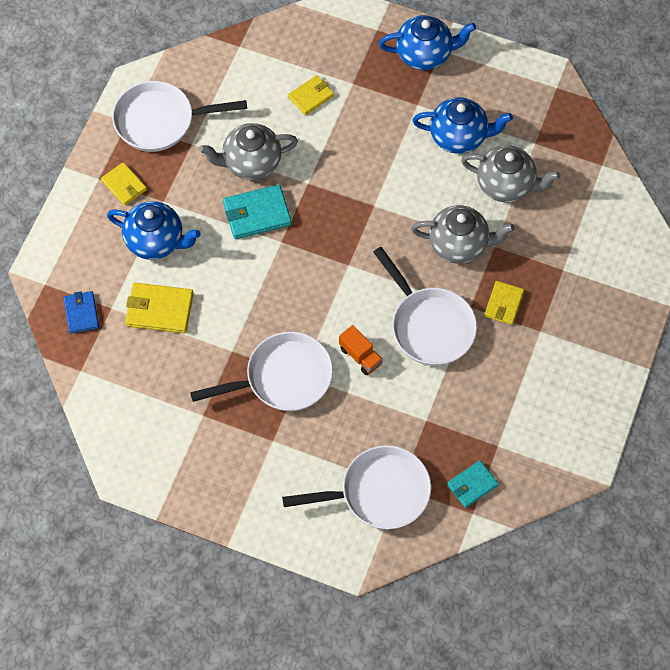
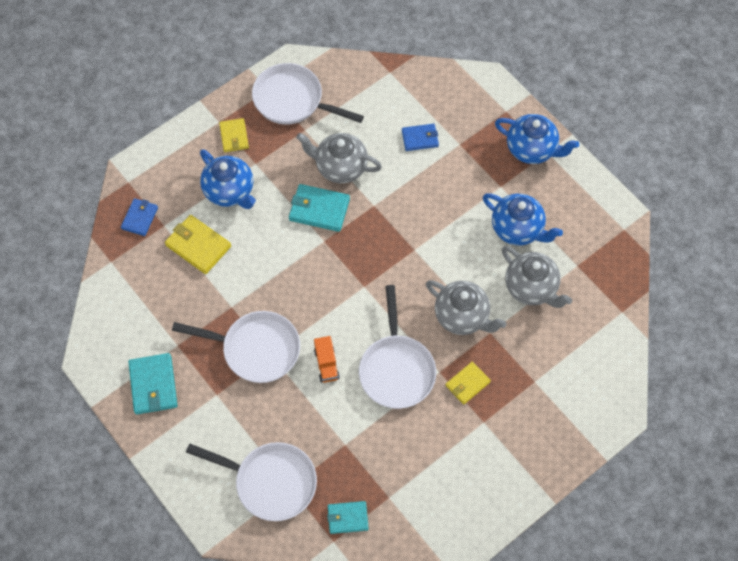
camera: 30 degrees right, 0 degrees up
yellow wallet [288,75,334,115] -> blue wallet [402,124,439,151]
none -> turquoise wallet [128,353,178,414]

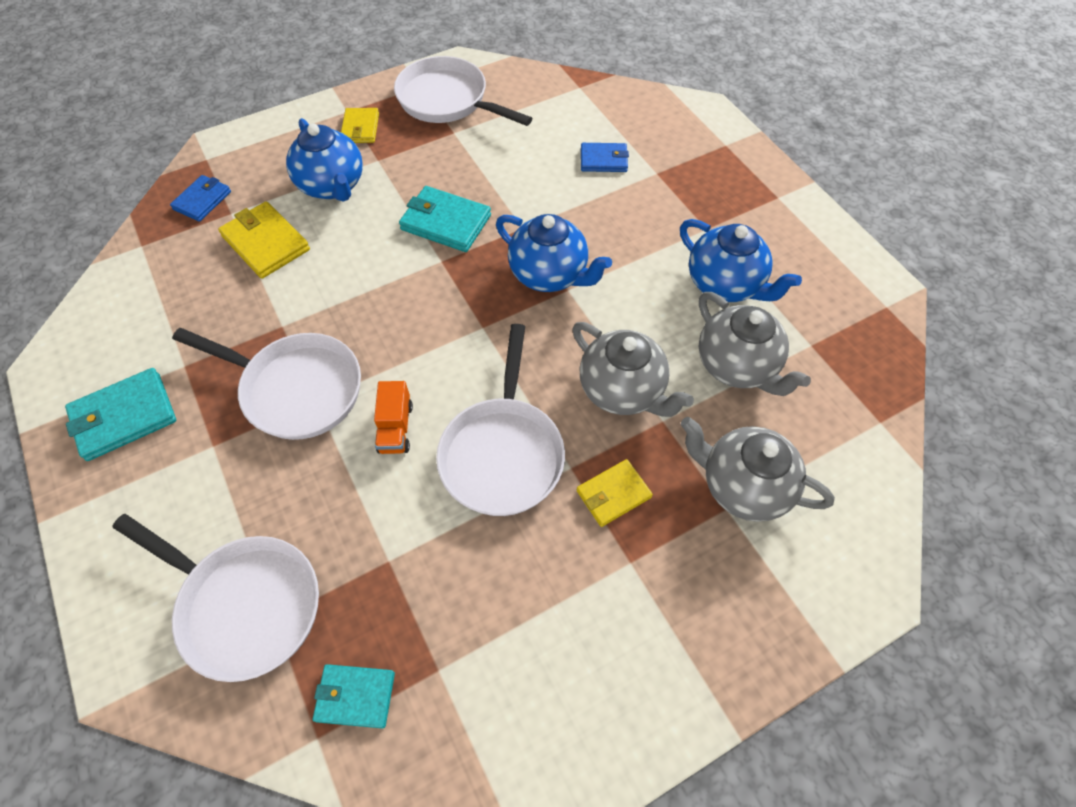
camera: 10 degrees right, 5 degrees down
turquoise wallet [128,353,178,414] -> turquoise wallet turned 60 degrees clockwise [65,368,176,461]
grey teapot [296,133,382,183] -> grey teapot moved to [681,417,835,522]
blue teapot [495,114,579,164] -> blue teapot moved to [496,214,612,292]

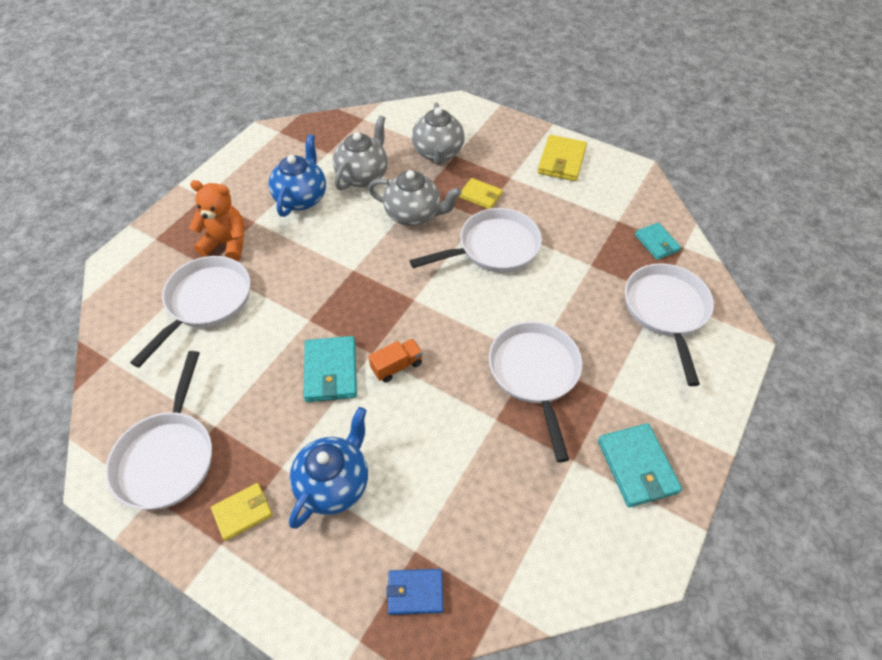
camera: 120 degrees left, 5 degrees down
turquoise wallet [65,368,176,461] -> turquoise wallet turned 45 degrees clockwise [598,423,682,507]
yellow wallet [218,201,310,279] -> yellow wallet moved to [537,135,587,181]
orange truck [374,381,413,454] -> orange truck moved to [368,339,423,383]
blue teapot [496,214,612,292] -> none
grey teapot [572,322,694,417] -> grey teapot turned 90 degrees clockwise [368,170,462,226]
blue wallet [581,143,629,172] -> white pan [130,256,250,368]
none -> orange teddy bear [189,180,244,261]

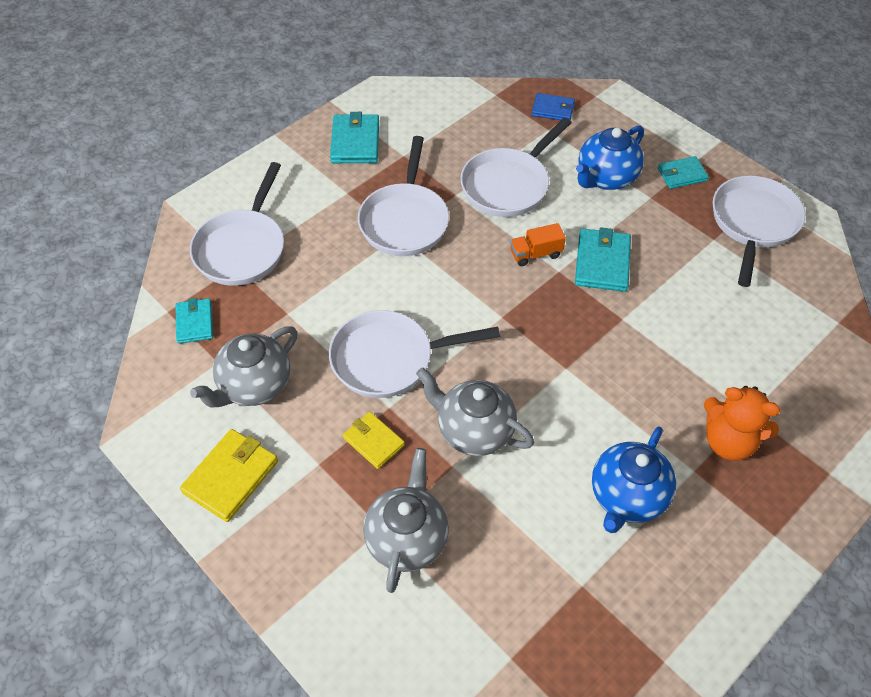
camera: 165 degrees left, 0 degrees up
white pan [130,256,250,368] -> white pan moved to [460,118,572,217]
yellow wallet [211,483,273,541] -> turquoise wallet [658,156,709,189]
grey teapot [333,115,388,191] -> grey teapot moved to [190,326,297,407]

